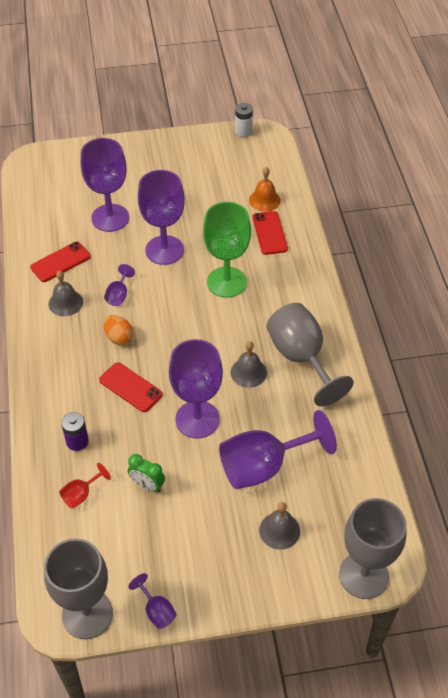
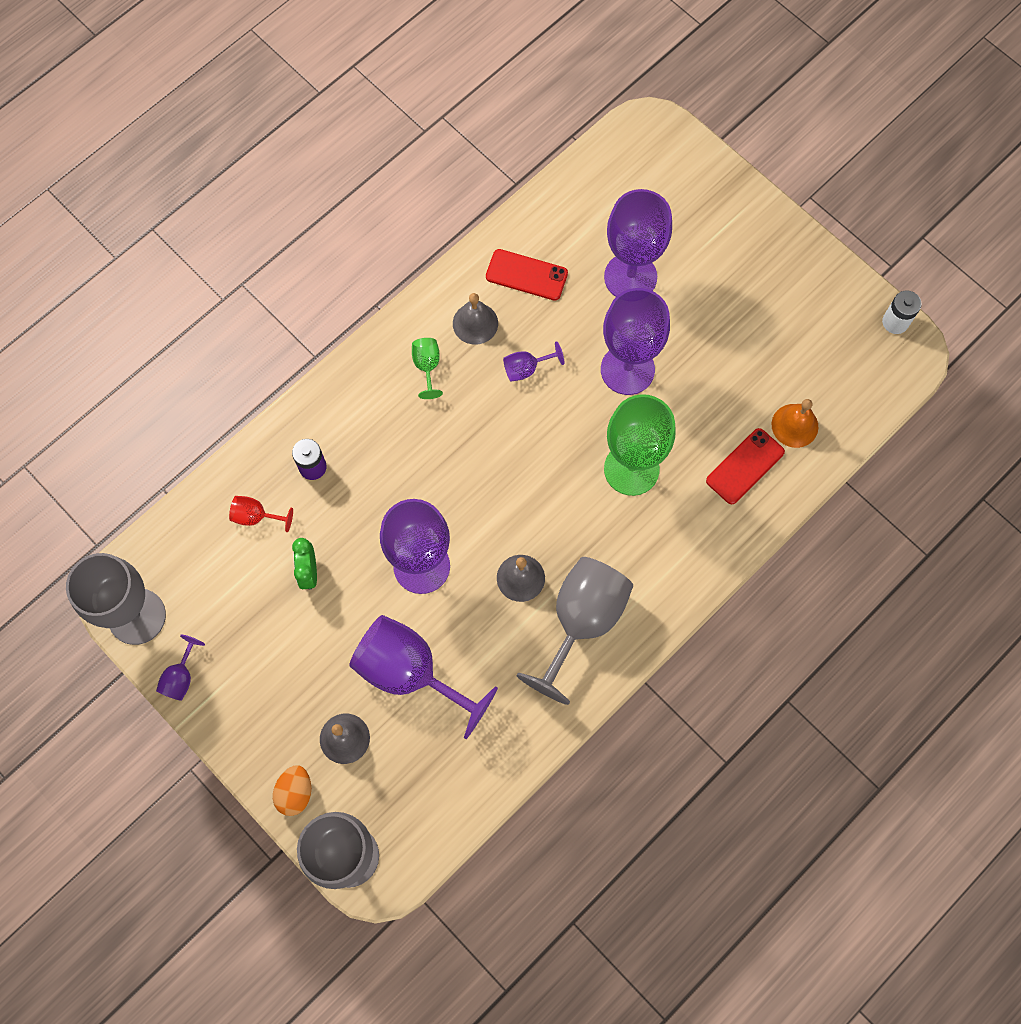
camera: 55 degrees right, 20 degrees up
red phone [99,362,163,412] -> none
orange egg [103,315,133,345] -> orange egg moved to [273,765,311,816]
none -> green goblet [412,338,443,399]

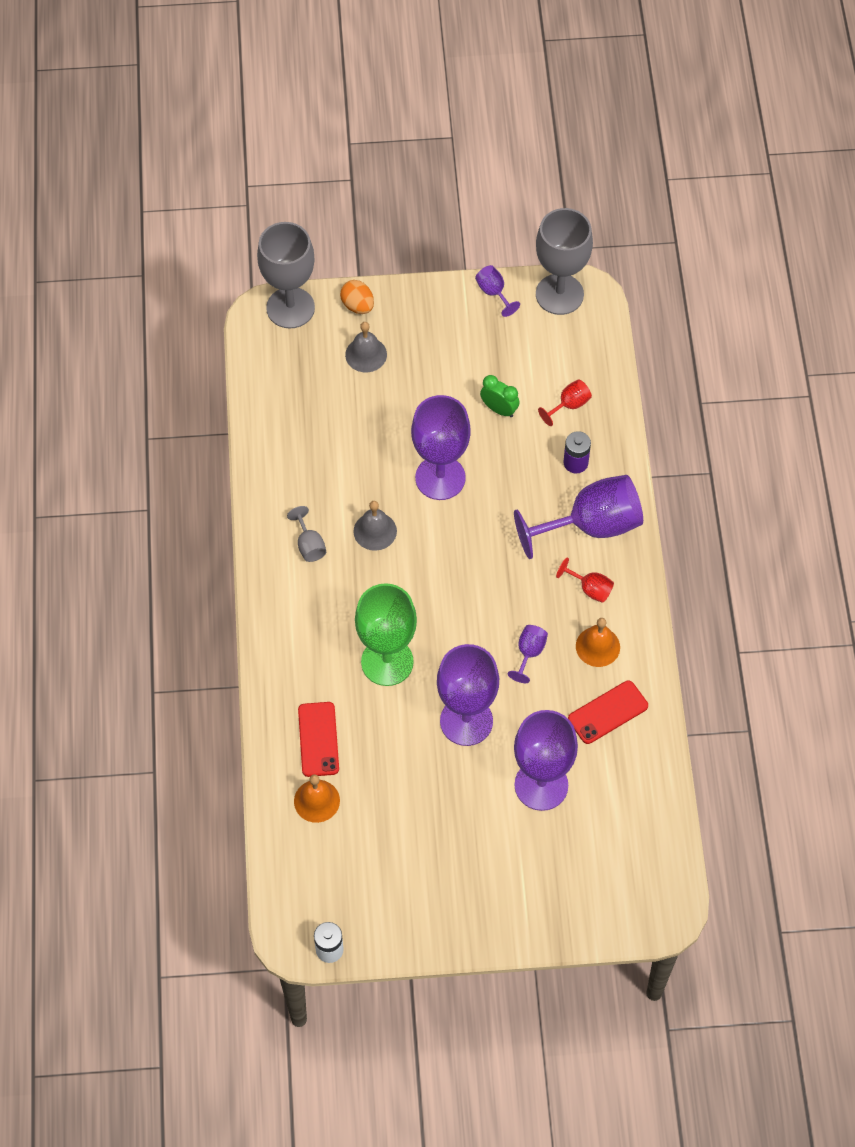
camera: 130 degrees right, 10 degrees down
purple goblet [349,615,498,739] -> purple goblet moved to [514,475,643,559]
green goblet [412,338,443,399] -> red goblet [556,558,614,603]
grey bell [453,293,498,345] -> orange bell [576,618,620,667]
grey goblet [517,557,634,705] -> grey goblet [287,506,326,562], size x0.45

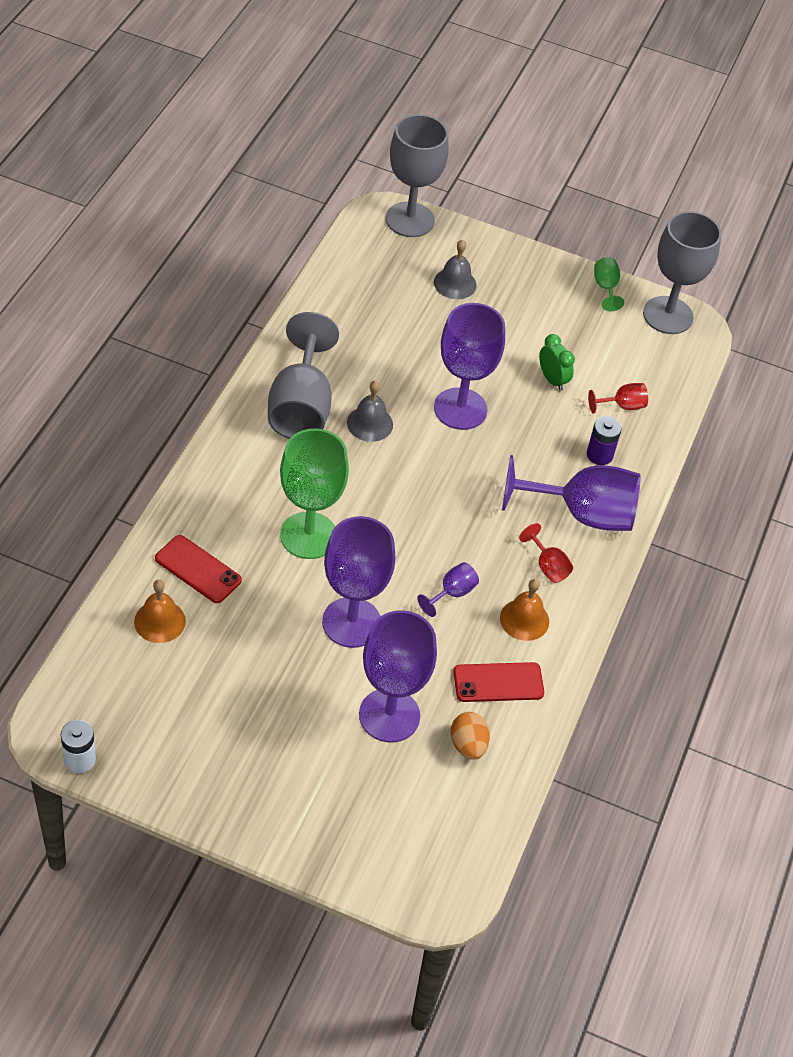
camera: 20 degrees right, 10 degrees down
grey goblet [287,506,326,562] -> grey goblet [268,312,339,439], size x2.25
red phone [298,702,339,777] -> red phone turned 75 degrees counterclockwise [155,535,242,603]
orange egg [340,280,374,314] -> orange egg moved to [451,712,490,760]
purple goblet [475,265,520,317] -> green goblet [594,257,624,311]

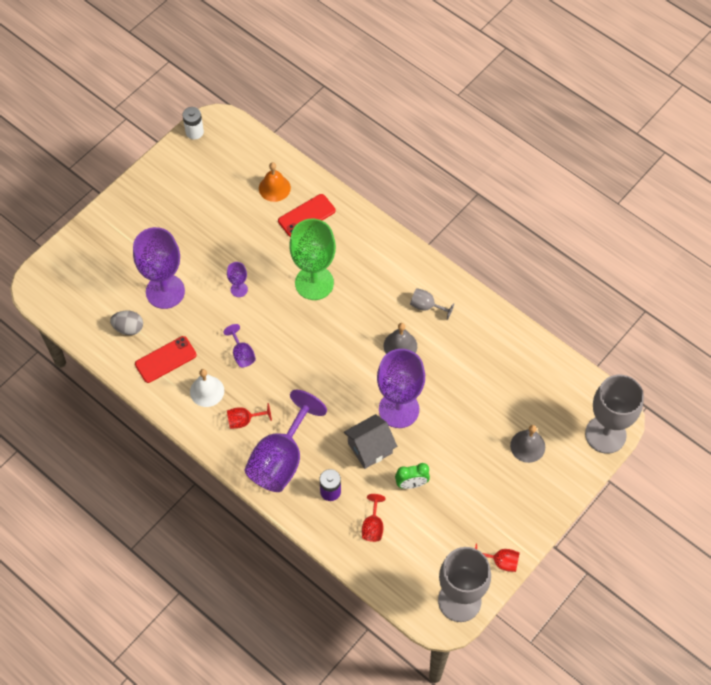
camera: 115 degrees right, 10 degrees up
grey goblet [268,312,339,439] -> grey goblet [410,288,454,320], size x0.45
purple goblet [322,516,395,648] -> purple goblet [227,262,248,297], size x0.45
orange egg [451,712,490,760] -> grey egg [110,311,143,335]
red phone [453,662,544,702] -> red phone turned 45 degrees clockwise [135,336,197,383]
orange bell [500,579,549,641] -> white bell [190,369,224,407]
green goblet [594,257,624,311] -> red goblet [475,543,520,572]
none -> grey house [344,414,397,469]

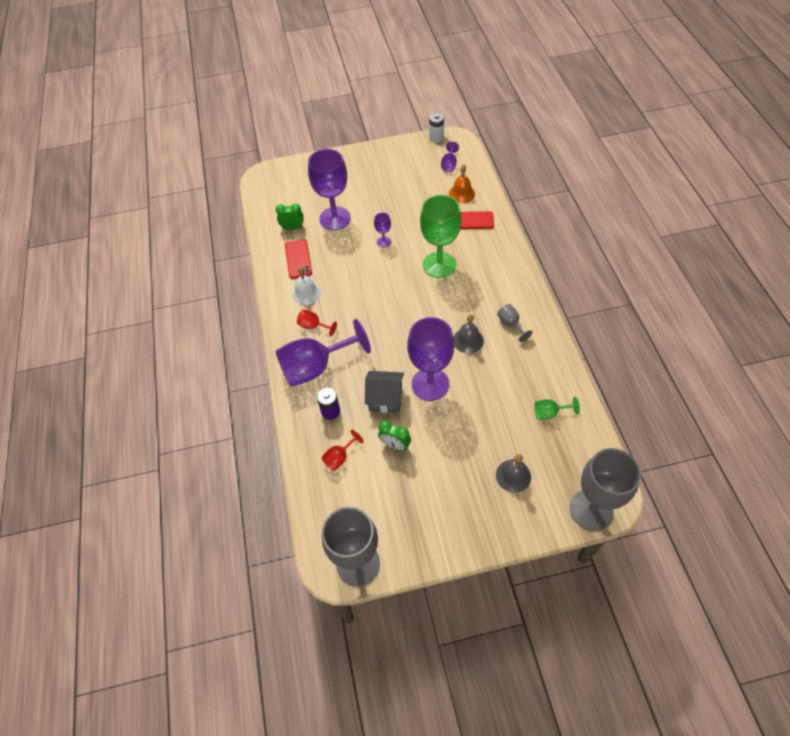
camera: 40 degrees right, 5 degrees down
grey egg [110,311,143,335] -> green clock [275,203,304,230]
red phone [135,336,197,383] -> red phone turned 75 degrees clockwise [285,239,312,279]
purple goblet [223,324,256,367] -> purple goblet moved to [441,141,459,172]
red goblet [475,543,520,572] -> none
none -> green goblet [534,397,580,420]

